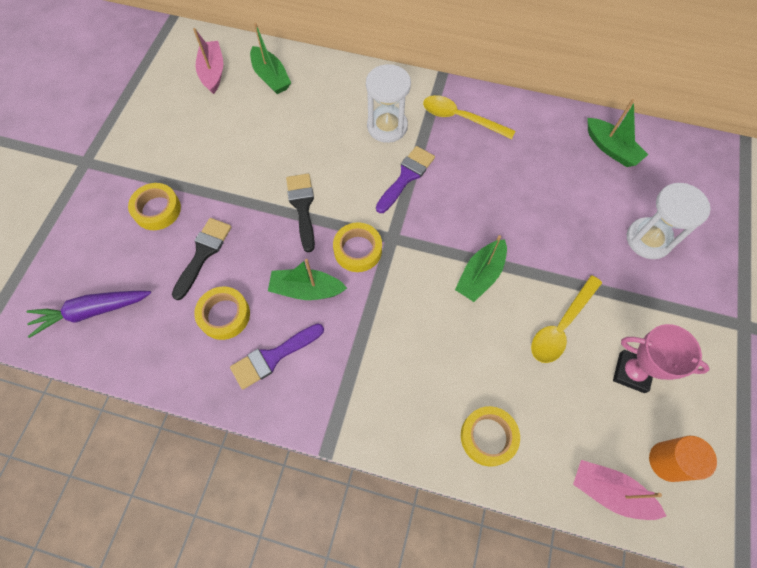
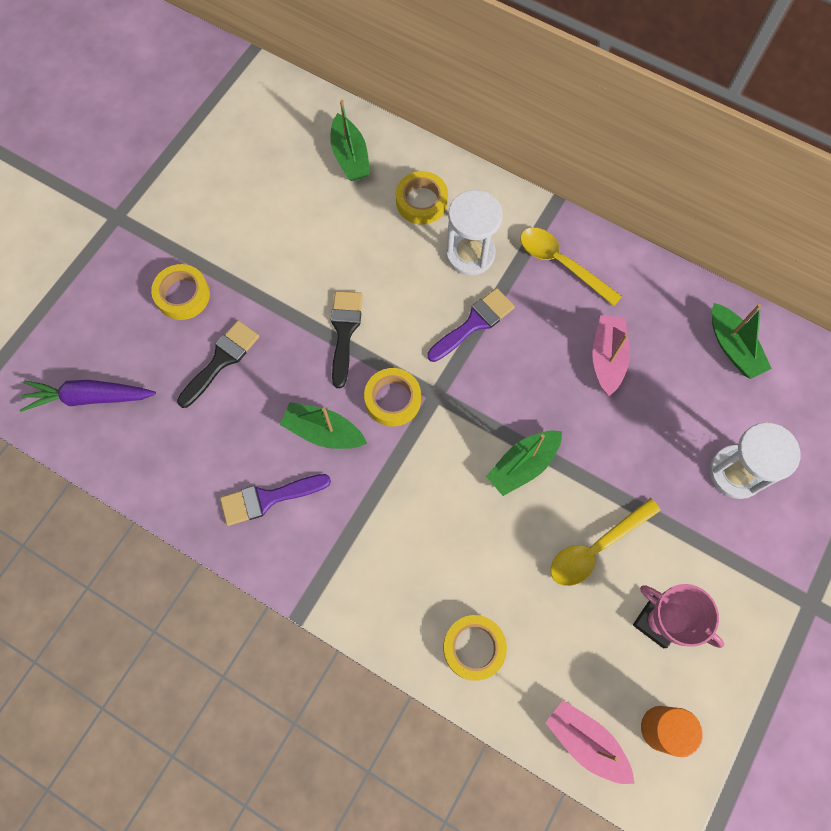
camera: 15 degrees right, 5 degrees up
pink boat [193,28,223,94] -> pink boat moved to [592,315,630,396]
yellow tape [194,287,250,340] -> yellow tape moved to [396,171,448,224]

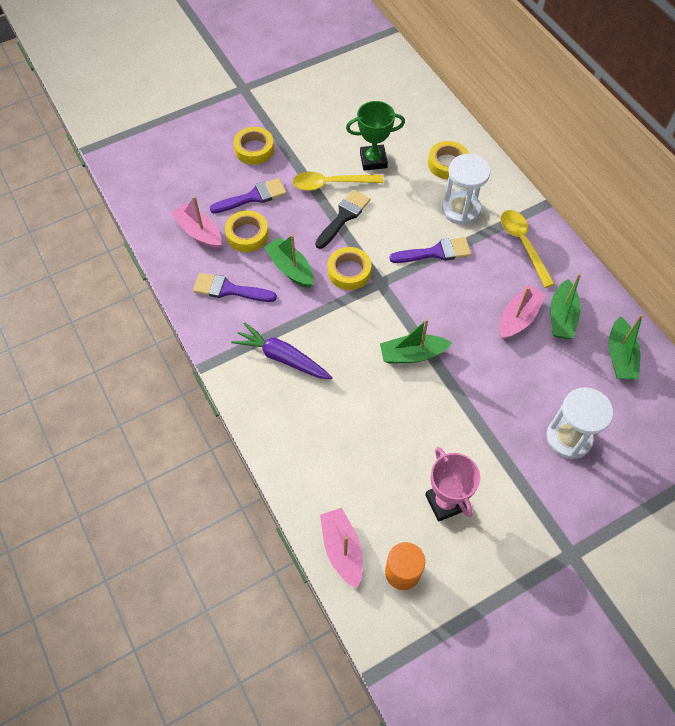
camera: 30 degrees right, 10 degrees down
purple carrot [20,380,156,412] -> purple carrot moved to [231,322,333,379]
black brush [177,320,259,408] -> purple brush [210,178,287,213]
green boat [330,100,370,181] -> green boat moved to [550,273,581,339]
yellow tape [443,615,507,681] -> yellow tape moved to [225,211,269,252]
yellow spoon [551,498,661,586] -> yellow spoon moved to [292,172,384,191]
none -> pink boat [171,196,221,249]
none -> green trophy [346,101,405,171]

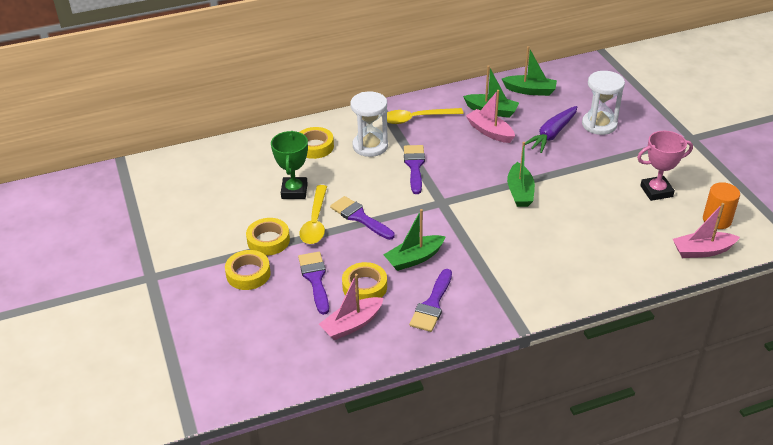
camera: 80 degrees left, 20 degrees down
purple carrot [231,322,333,379] -> purple carrot moved to [525,106,577,153]
black brush [315,190,370,249] -> purple brush [330,196,395,240]
yellow tape [328,247,371,290] -> yellow tape moved to [246,218,290,256]

